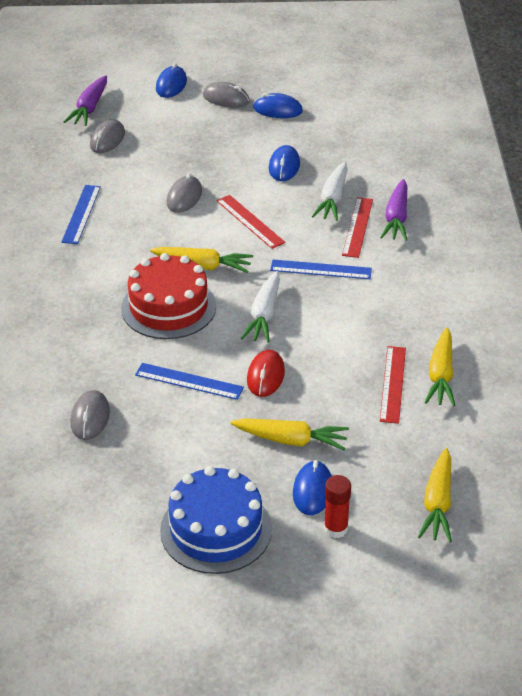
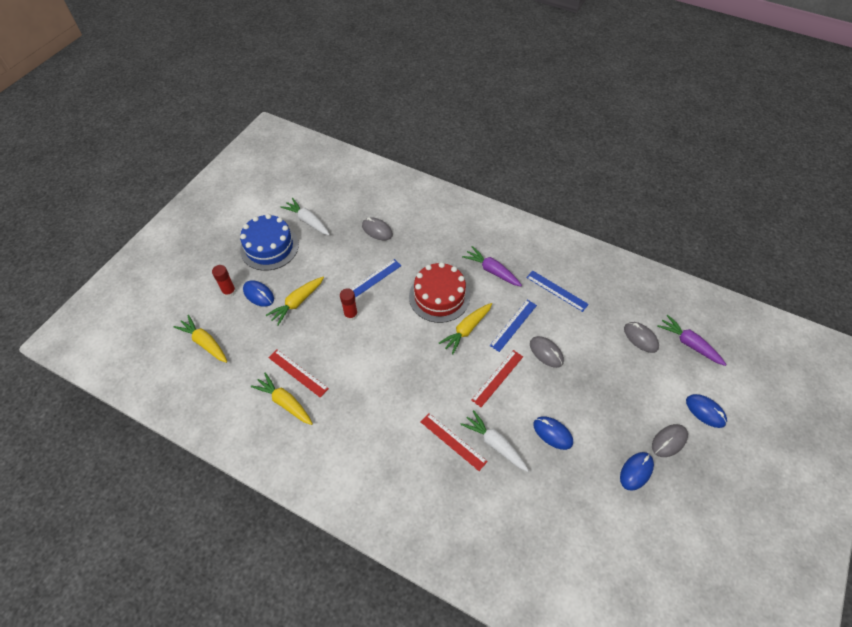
camera: 120 degrees right, 15 degrees up
red ruler [216,195,285,249] -> red ruler turned 45 degrees counterclockwise [471,350,523,407]
white carrot [241,271,280,343] -> white carrot moved to [281,198,330,235]
red mouse [247,350,285,397] -> red glue stick [340,288,358,321]
blue ruler [270,260,372,279] -> blue ruler moved to [490,300,537,352]
purple carrot [380,179,407,241] -> purple carrot moved to [462,246,522,286]

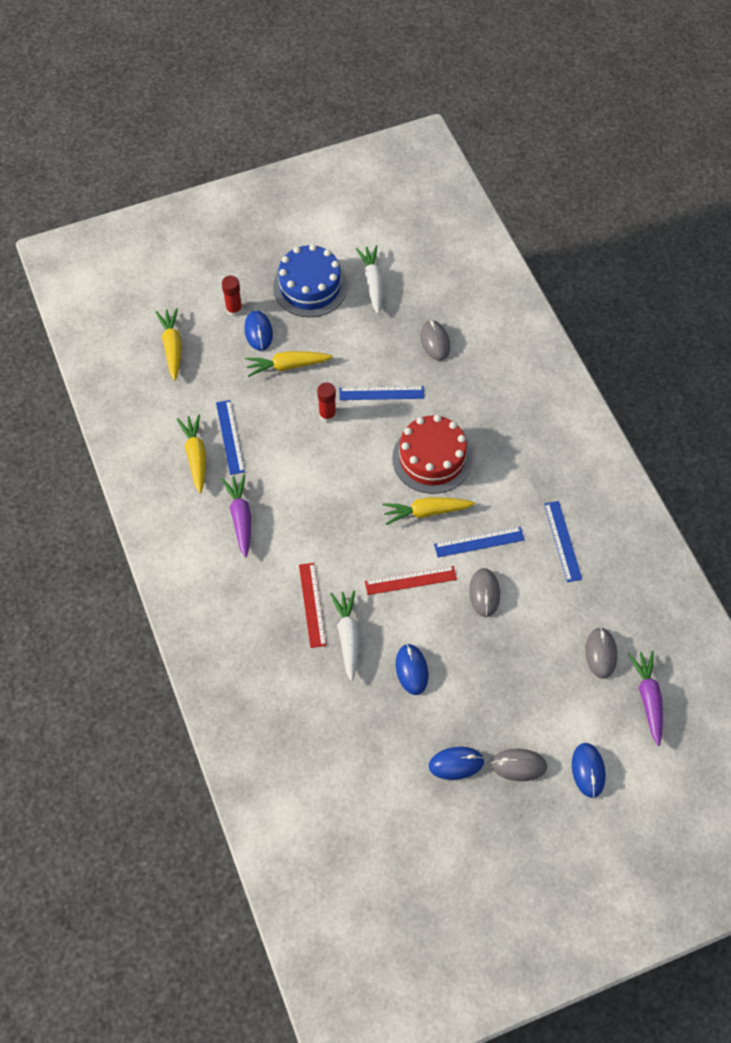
camera: 40 degrees right, 5 degrees up
red ruler [268,350,329,397] -> blue ruler [216,400,245,475]
purple carrot [462,246,522,286] -> purple carrot moved to [221,474,251,557]

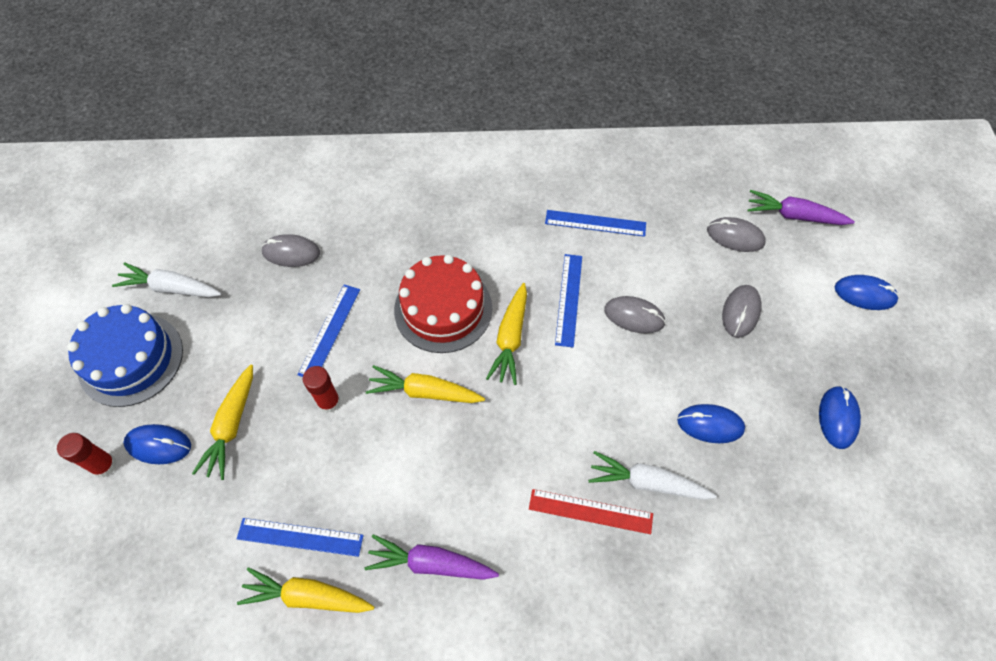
camera: 70 degrees left, 0 degrees up
yellow carrot [155,308,182,381] -> yellow carrot moved to [366,365,485,403]
red ruler [365,566,457,595] -> none
grey mouse [491,749,547,781] -> grey mouse moved to [722,285,762,338]

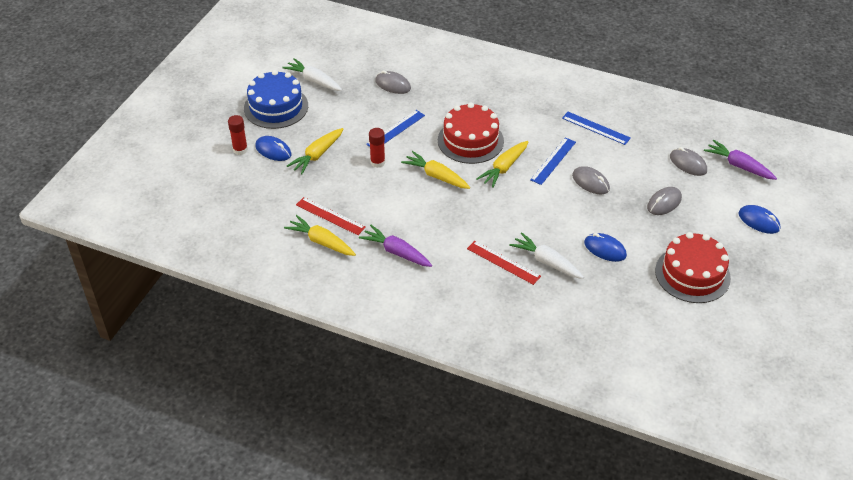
camera: 25 degrees right, 15 degrees down
blue ruler [237,518,364,557] -> red ruler [296,197,366,235]
blue mouse [819,386,861,449] -> red cake [655,232,731,303]

